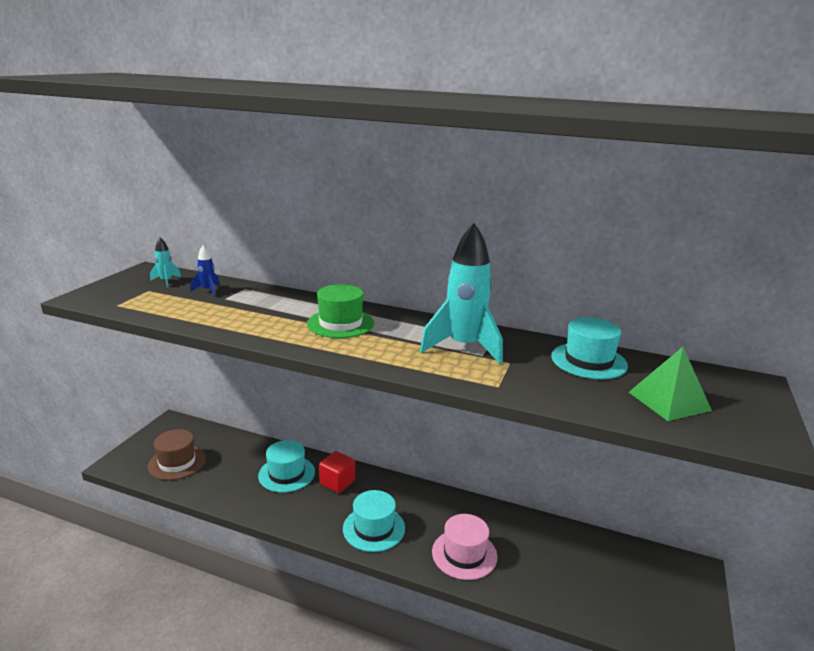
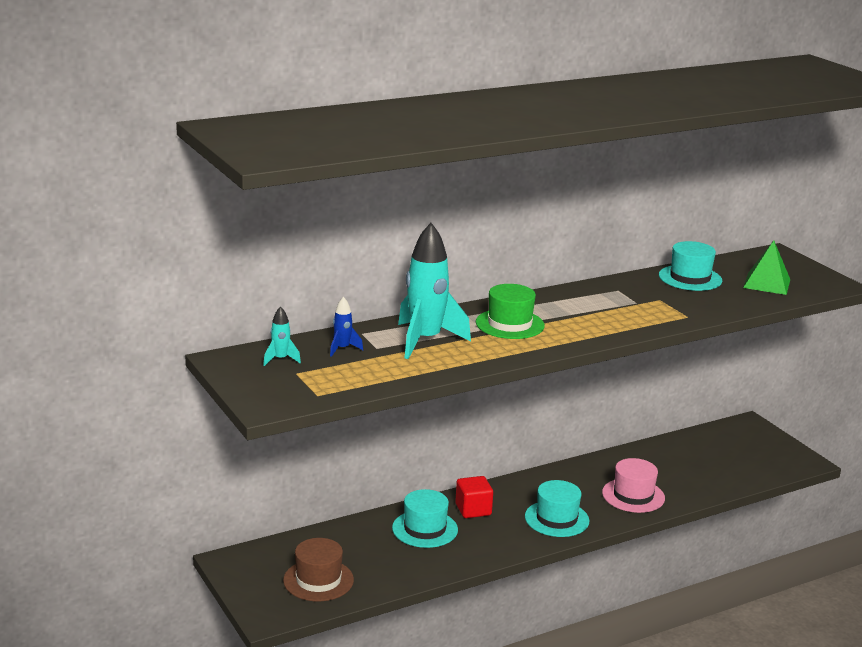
camera: 50 degrees left, 0 degrees up
turquoise rocket [420,223,503,364] -> turquoise rocket moved to [398,223,471,359]

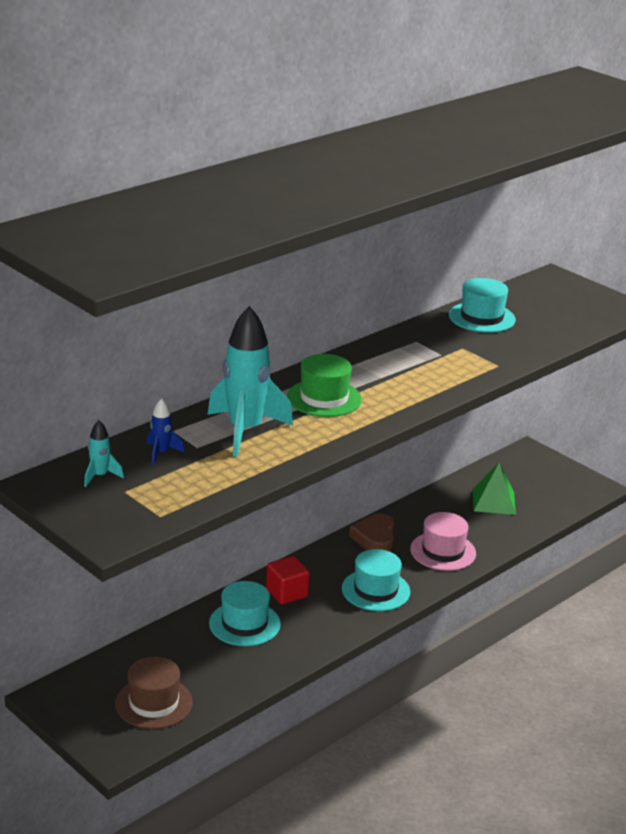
camera: 15 degrees left, 5 degrees up
green pyramid [743,240,790,295] -> green pyramid moved to [473,463,516,515]
none -> brown heart [349,514,395,552]

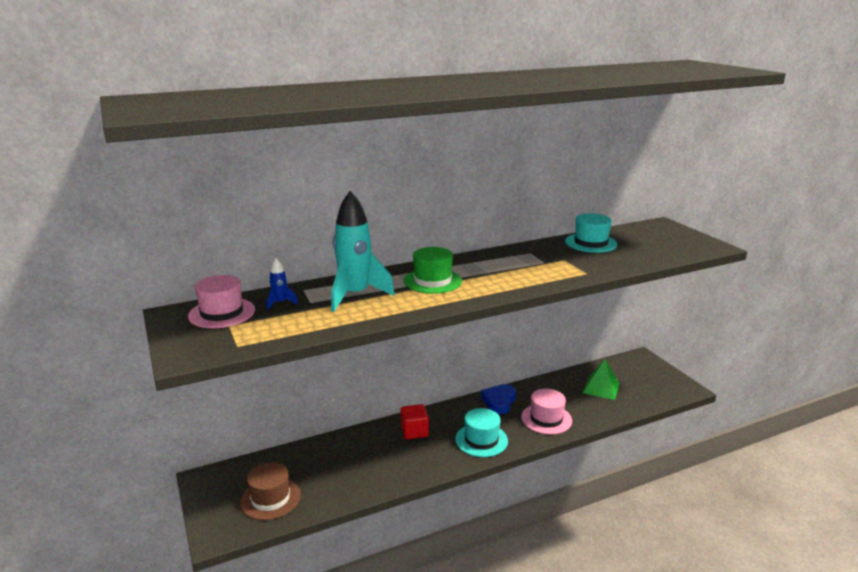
camera: 20 degrees right, 5 degrees down
turquoise rocket [84,420,124,487] -> pink hat [188,275,255,328]
turquoise hat [209,581,281,646] -> none
brown heart [349,514,395,552] -> blue heart [481,384,516,414]

